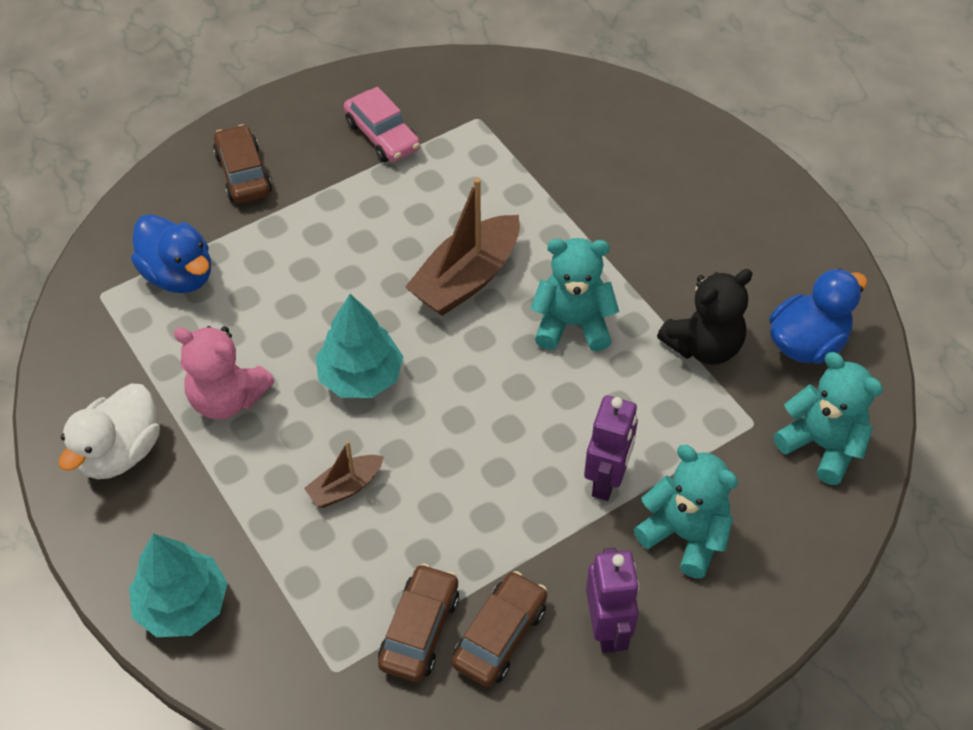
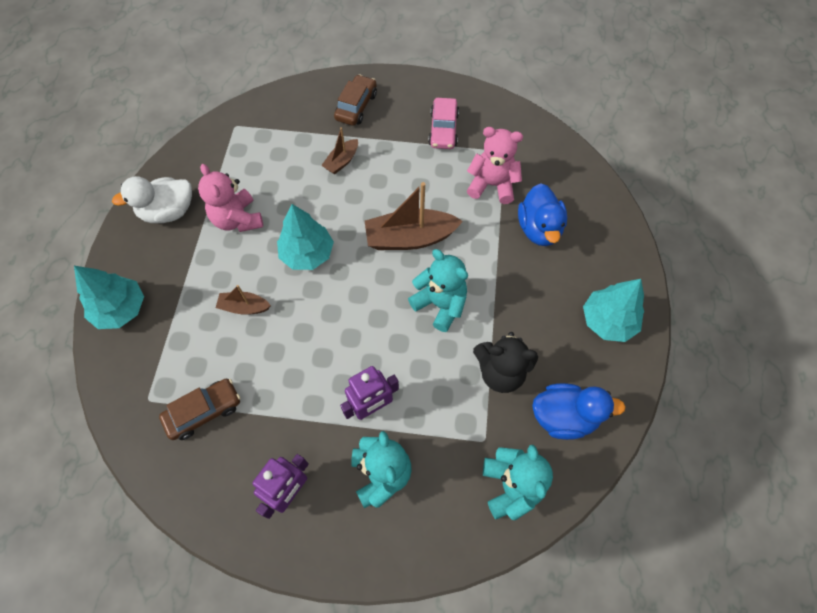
camera: 40 degrees right, 10 degrees up
blue duck [131,214,211,293] -> blue duck moved to [518,184,567,246]
brown car [452,571,547,687] -> none
none -> brown boat [321,127,358,174]
none -> pink teddy bear [467,127,523,204]
none -> turquoise tree [583,279,644,342]

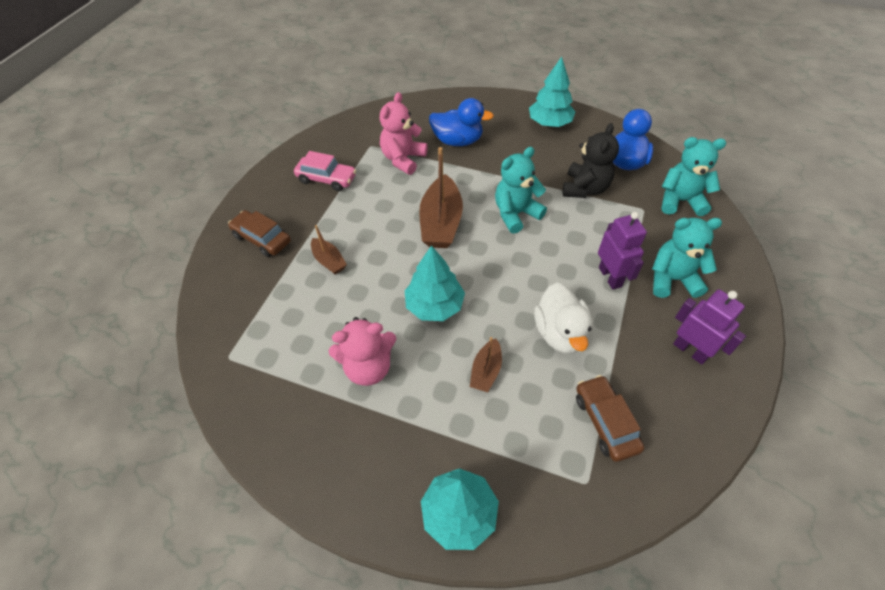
camera: 75 degrees left, 10 degrees down
white duck [112,176,192,223] -> white duck moved to [534,283,593,354]

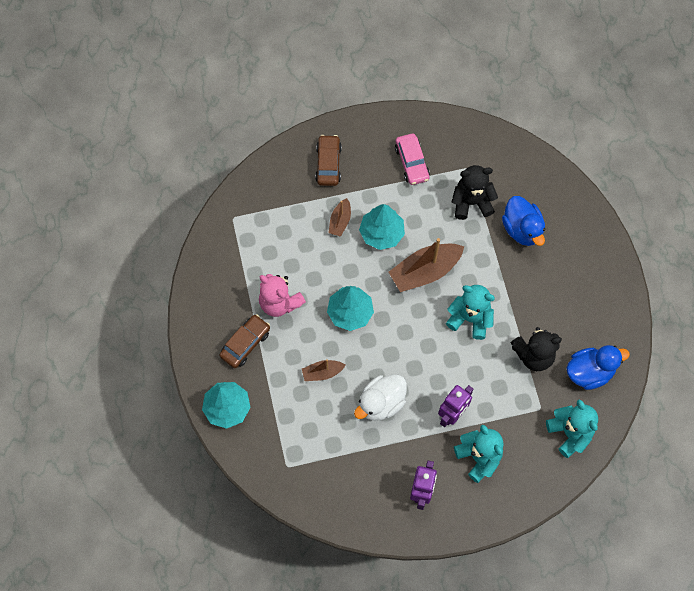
camera: 55 degrees right, 15 degrees up
pink teddy bear [380,92,428,175] -> black teddy bear [452,165,498,220]
turquoise tree [529,56,575,127] -> turquoise tree moved to [359,204,405,250]
brown car [576,375,644,462] -> brown car moved to [219,314,270,368]

